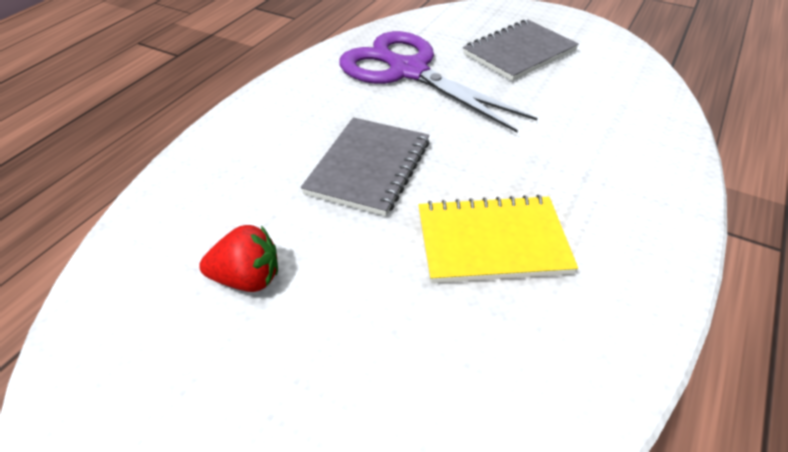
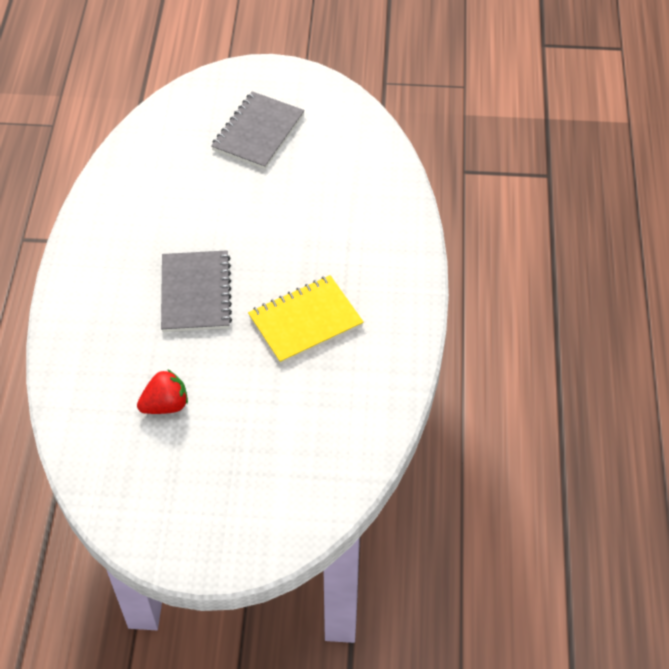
camera: 25 degrees left, 10 degrees up
purple scissors [339,31,537,132] -> none

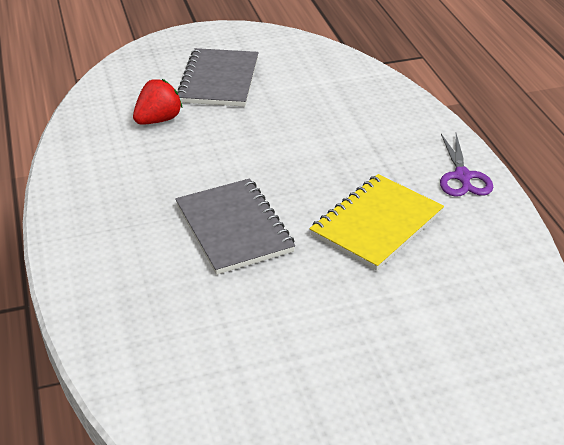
camera: 20 degrees left, 15 degrees down
red strawberry [137,369,188,414] -> red strawberry moved to [133,79,183,125]
none -> purple scissors [440,134,493,197]

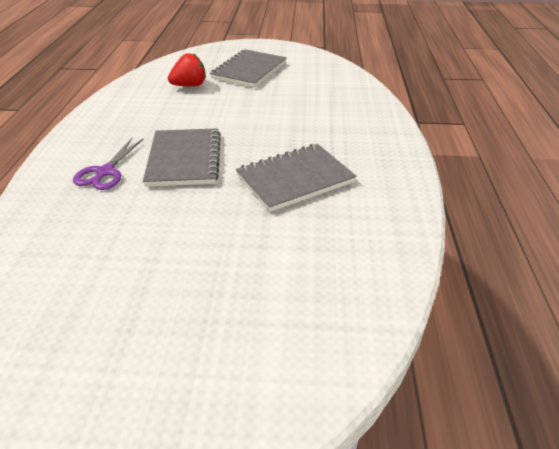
camera: 20 degrees right, 0 degrees up
yellow notebook [309,174,444,271] -> grey notebook [236,144,357,212]
purple scissors [440,134,493,197] -> purple scissors moved to [73,138,143,190]

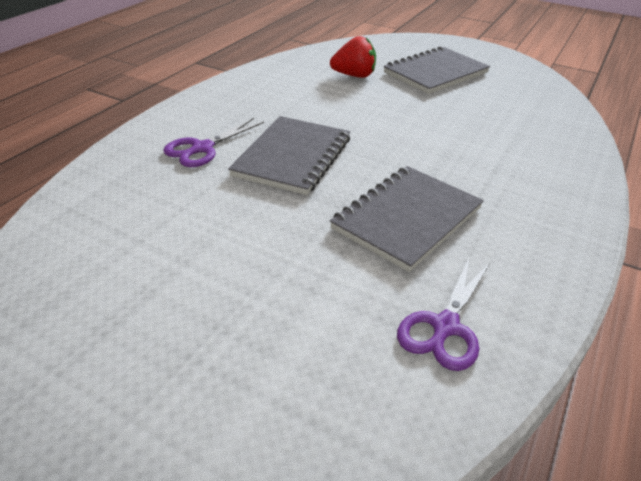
camera: 25 degrees right, 0 degrees up
grey notebook [236,144,357,212] -> grey notebook turned 45 degrees counterclockwise [330,166,484,272]
none -> purple scissors [397,258,490,371]

